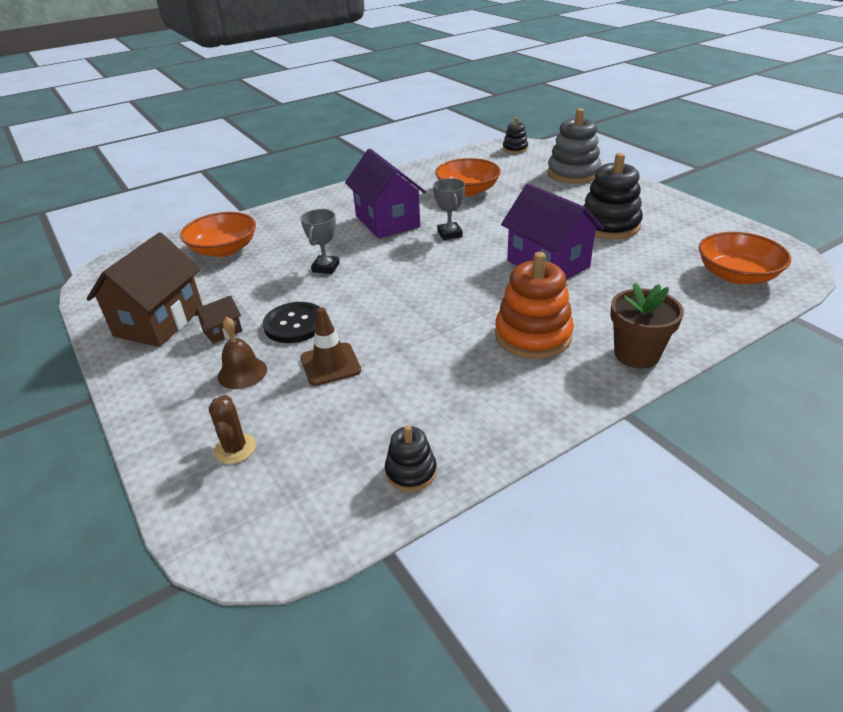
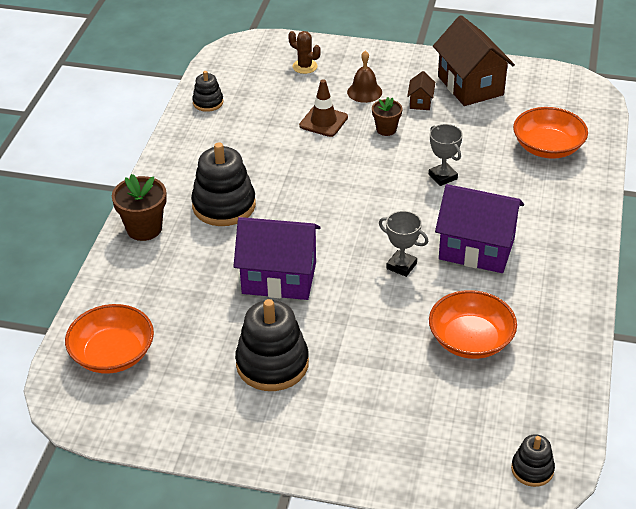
camera: 135 degrees right, 5 degrees up
black button [263,302,320,343] -> brown flower pot [372,97,402,136]
orange stacking toy [495,252,574,359] -> black stacking toy [191,142,256,226]
grey stacking toy [547,108,601,184] -> none

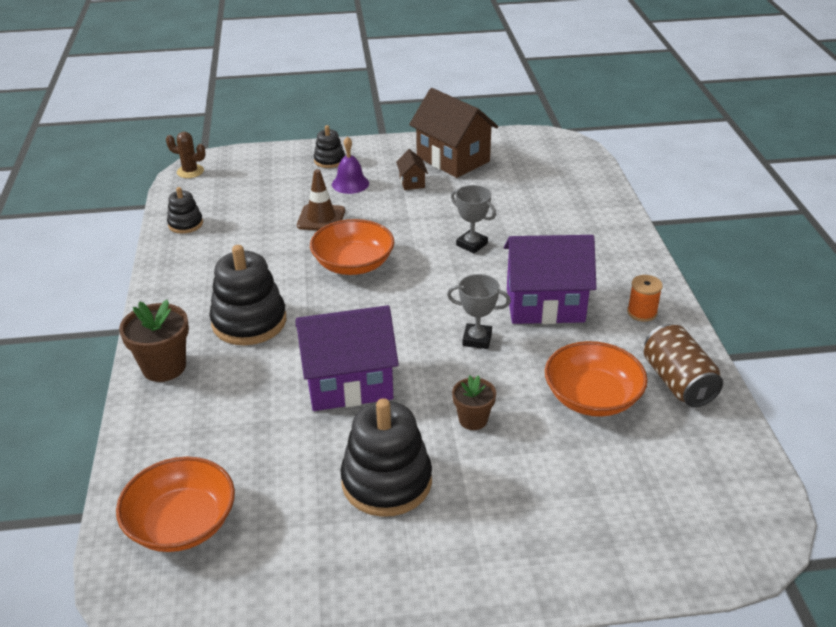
camera: 20 degrees left, 5 degrees down
brown cactus [288,31,321,74] -> brown cactus moved to [166,132,206,178]
brown bell [347,51,382,103] -> purple bell [332,136,369,194]
brown flower pot [372,97,402,136] -> brown flower pot moved to [452,375,496,430]
black stacking toy [511,434,555,487] -> black stacking toy moved to [314,125,345,168]
orange bowl [513,107,588,159] -> orange bowl moved to [310,219,394,275]
none -> orange spool [627,275,663,322]
none -> brown can [644,324,723,407]

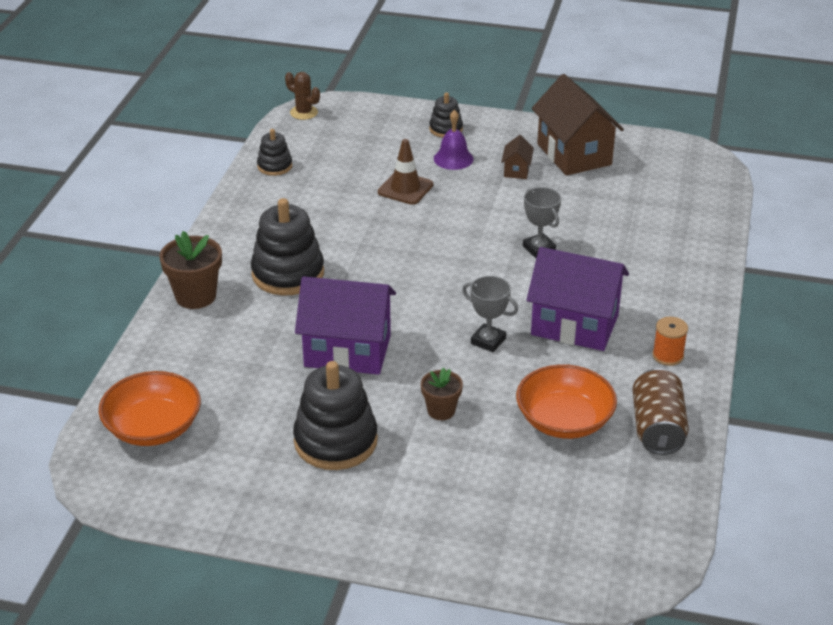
camera: 20 degrees right, 0 degrees up
orange bowl [310,219,394,275] -> none

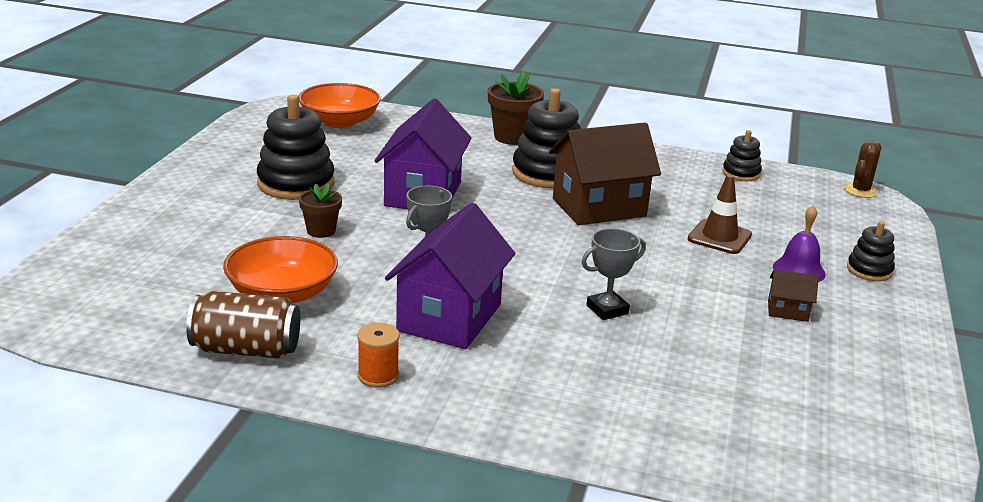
camera: 90 degrees right, 10 degrees down
brown house [532,74,624,176] -> brown house moved to [549,123,661,225]

